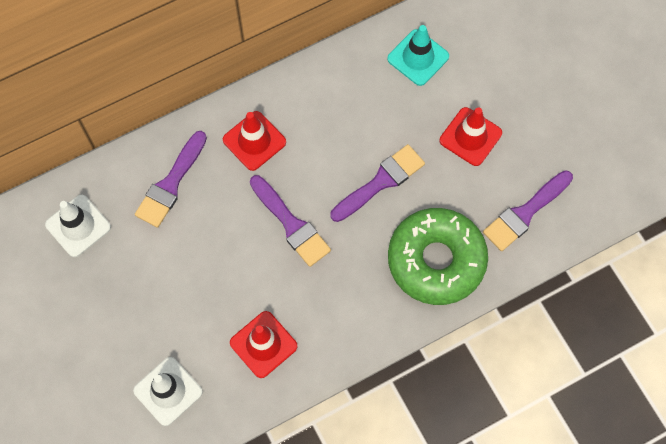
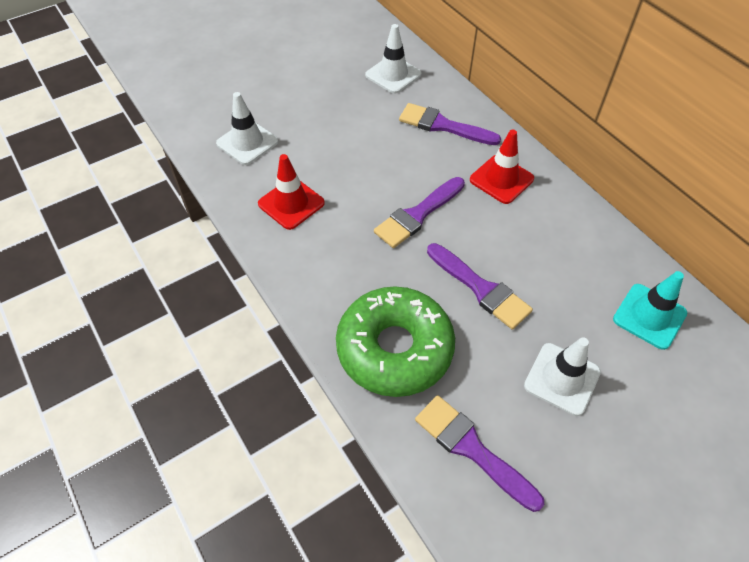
camera: 85 degrees right, 15 degrees down
red traffic cone [440,107,502,166] -> white traffic cone [524,337,601,416]

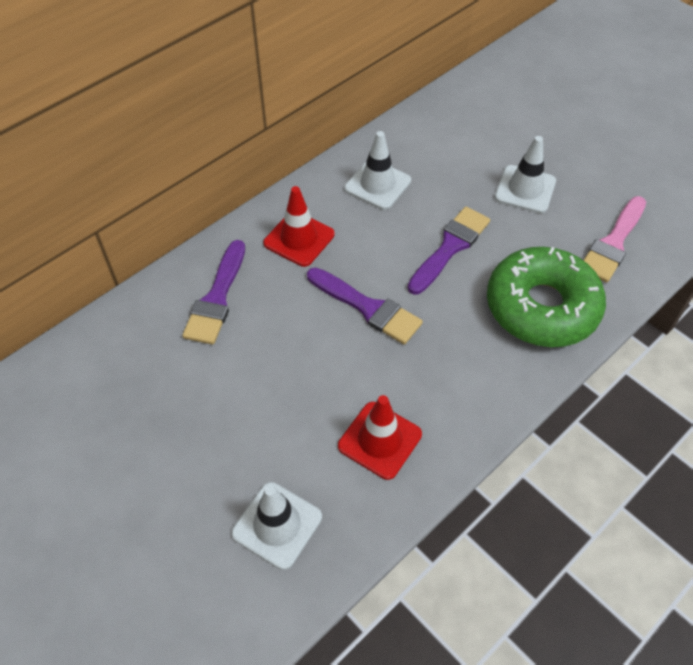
camera: 100 degrees left, 0 degrees up
white traffic cone [365,24,422,94] -> white traffic cone moved to [345,131,411,210]
purple brush [415,395,544,512] -> pink brush [583,196,646,283]
turquoise traffic cone [613,271,687,350] -> none

